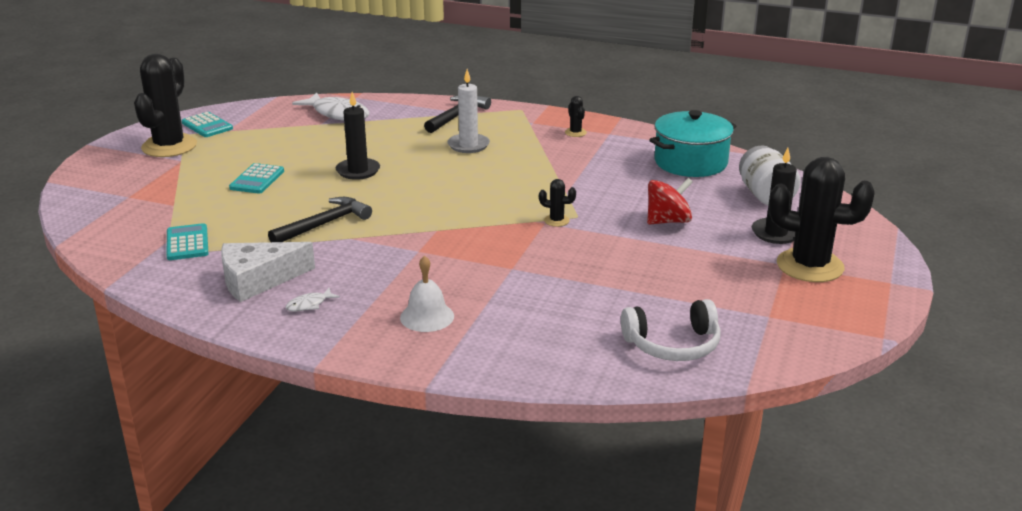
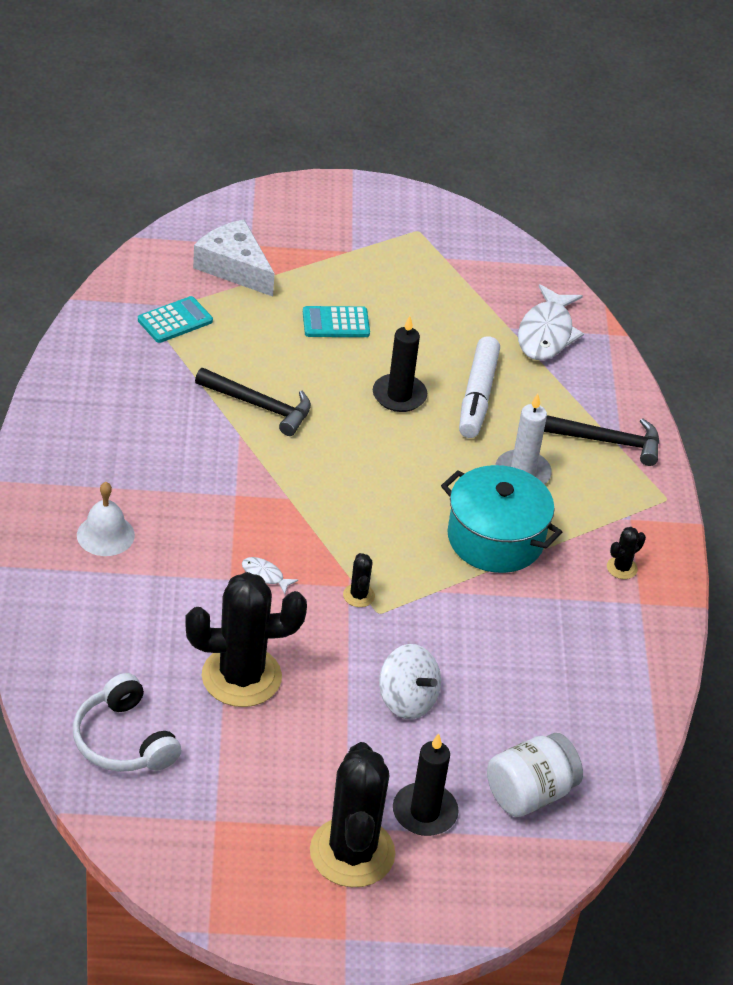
camera: 65 degrees right, 15 degrees up
black cactus [134,54,197,157] -> black cactus moved to [185,572,307,707]
turquoise calculator [181,112,233,137] -> none
white cheese [221,242,315,302] -> white cheese moved to [193,219,275,297]
white fish [286,288,340,312] -> white fish moved to [242,557,298,594]
red spinning top [647,178,693,224] -> white spinning top [379,644,441,719]
turquoise pot [649,110,736,177] -> turquoise pot moved to [441,465,562,573]
none -> white marker [459,336,500,438]

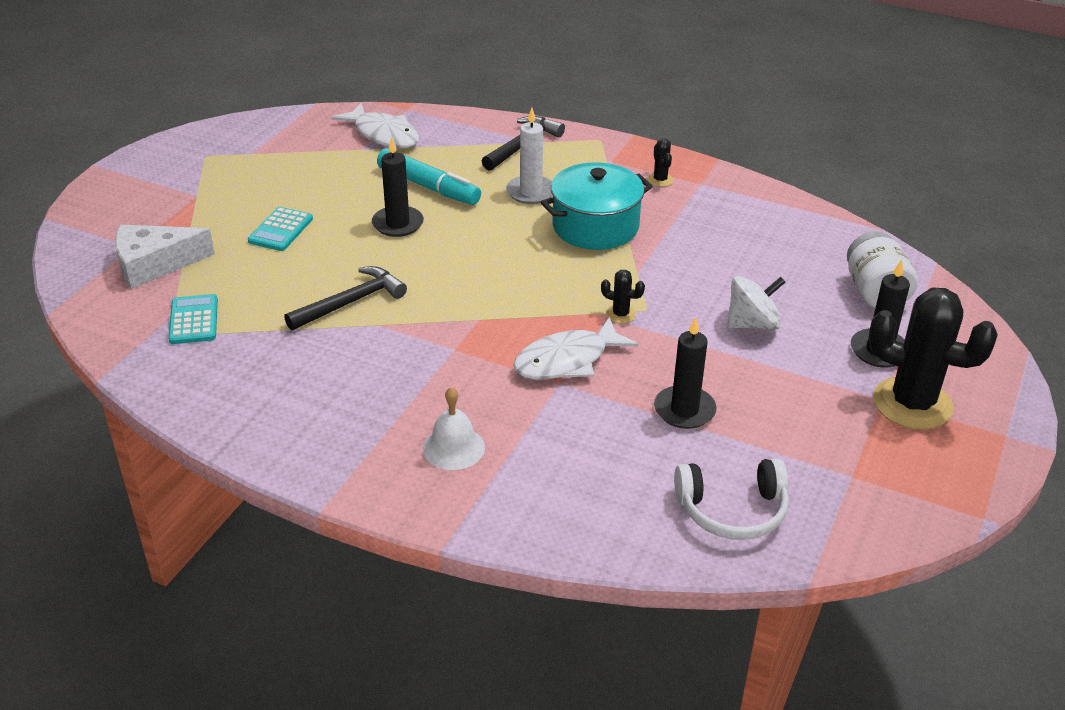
camera: 60 degrees left, 5 degrees down
black cactus [185,572,307,707] -> black candle [654,317,717,429]
white fish [242,557,298,594] -> white fish [513,317,638,380], size x2.21
white marker [459,336,500,438] -> turquoise marker [377,148,481,205]

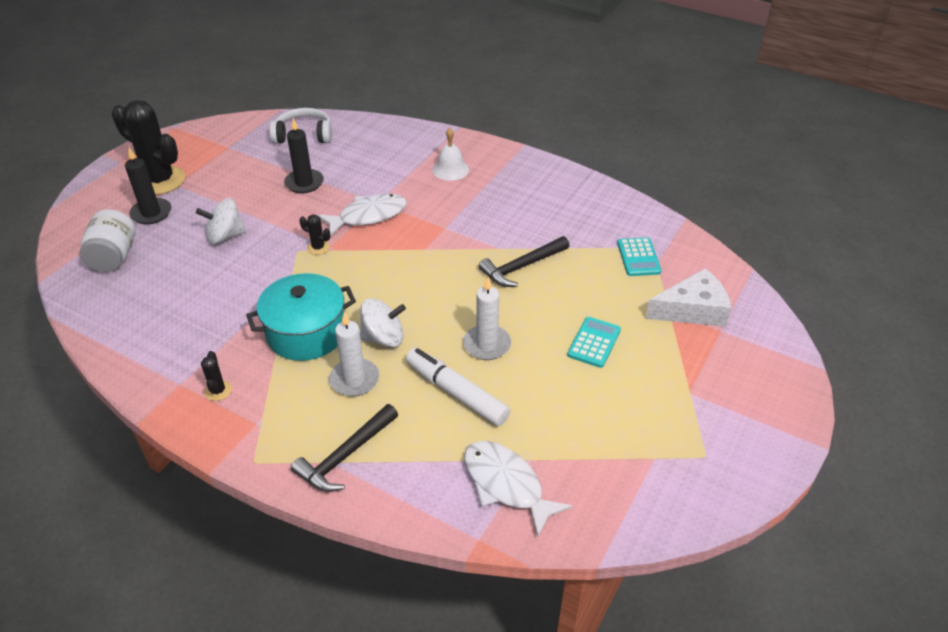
camera: 175 degrees left, 5 degrees up
black candle [372,137,424,237] -> white candle [463,277,511,360]
turquoise marker [377,148,481,205] -> white marker [406,348,510,426]
none -> white spinning top [360,298,406,347]

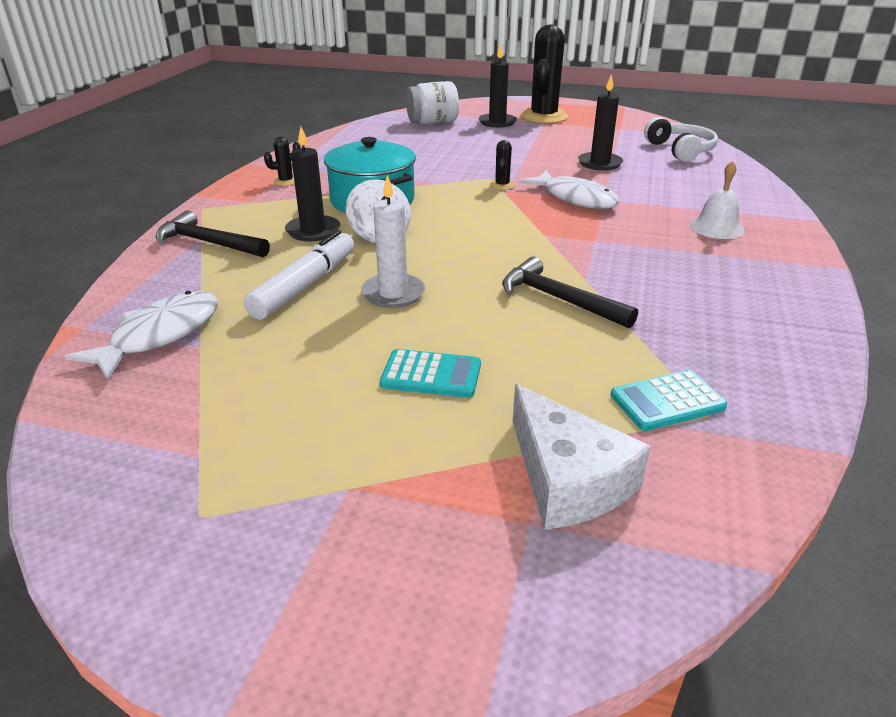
camera: 75 degrees right, 10 degrees down
white spinning top [196,198,246,244] -> none
white candle [329,312,379,397] -> black candle [285,127,340,242]

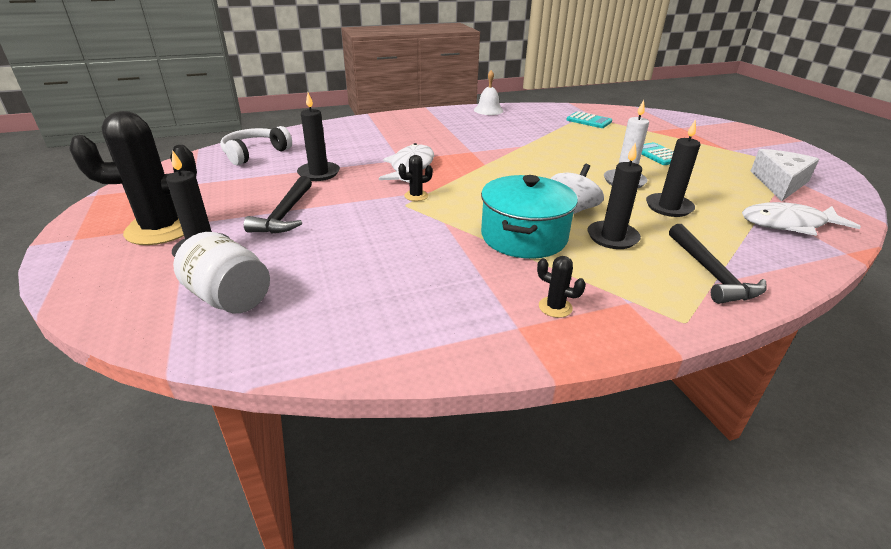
camera: 125 degrees left, 0 degrees up
white marker [244,230,354,320] -> black candle [646,119,700,217]
black hammer [502,257,638,329] -> black hammer moved to [244,176,312,234]
white cheese [513,384,651,530] -> white cheese moved to [751,149,819,201]
white bell [690,161,744,239] -> white bell moved to [474,70,503,115]

